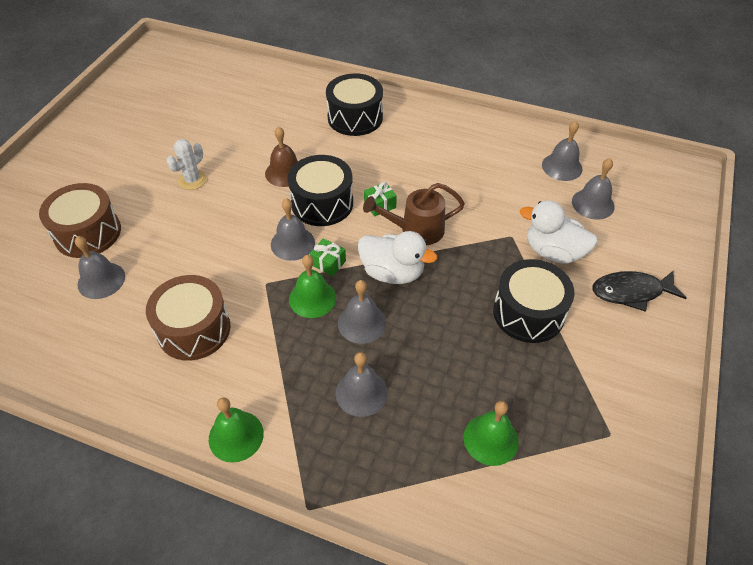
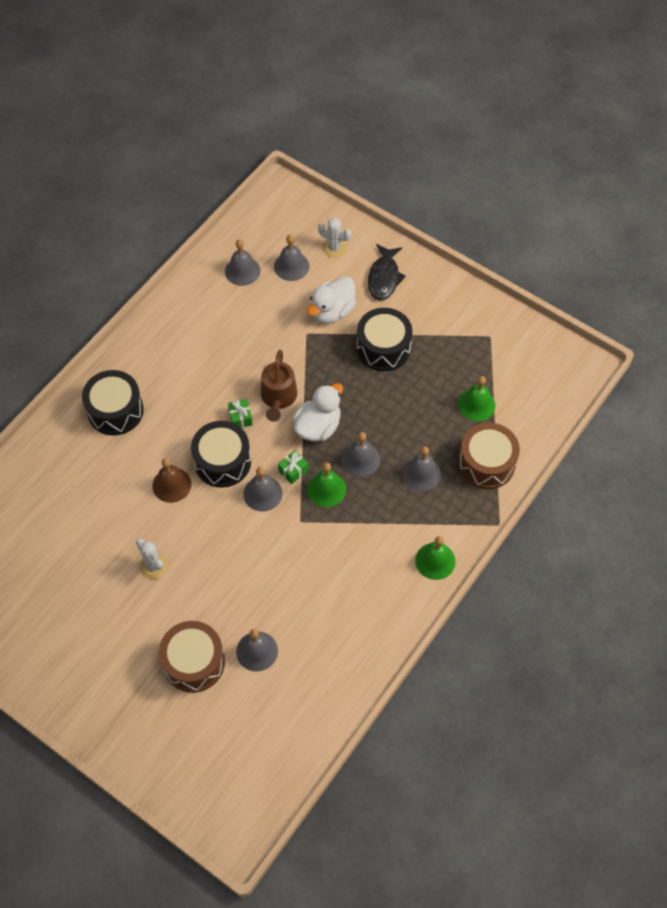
camera: 75 degrees left, 10 degrees up
brown drum [146,275,230,361] -> brown drum moved to [458,423,520,489]
none -> white cactus [318,218,351,258]

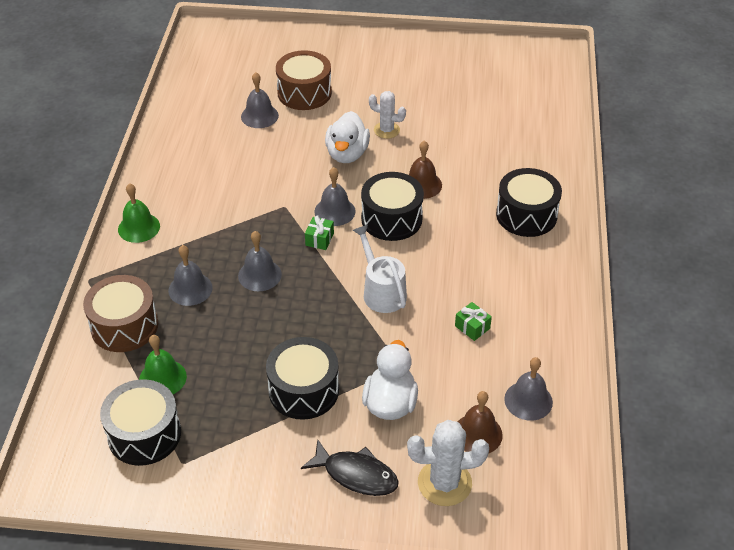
camera: 150 degrees right, 15 degrees down
green gift [228,399,253,428] -> green gift moved to [455,302,492,341]
brown watering can [261,350,297,422] -> white watering can [353,225,407,313]
grey bell [274,235,309,281] -> brown bell [458,391,503,453]
white duck [293,383,343,441] -> white duck moved to [325,111,370,163]
green bell [307,463,346,507] -> none
white cactus [318,218,351,258] -> white cactus [407,420,489,506], size x1.54
black fish [368,244,406,300] -> black fish turned 135 degrees clockwise [301,439,399,496]
none -> black drum [100,379,181,466]

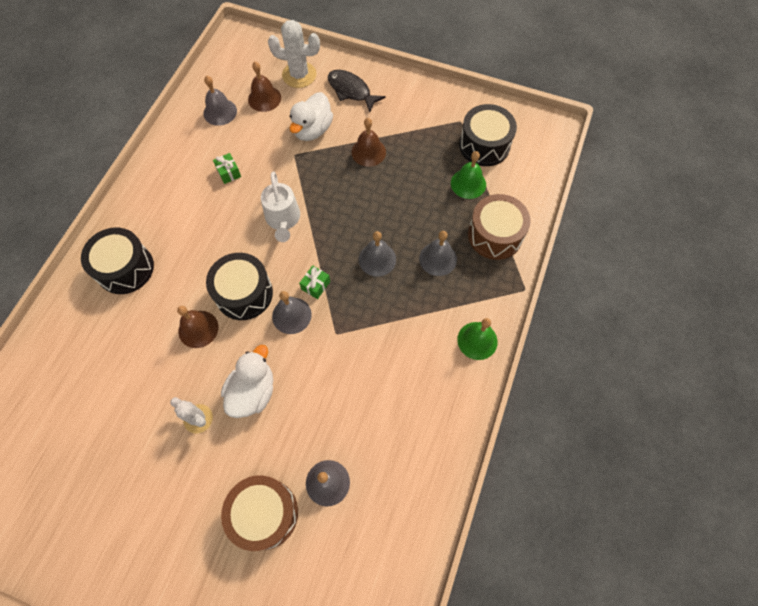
camera: 165 degrees left, 20 degrees up
black drum [266,337,339,420] -> brown bell [351,118,386,167]

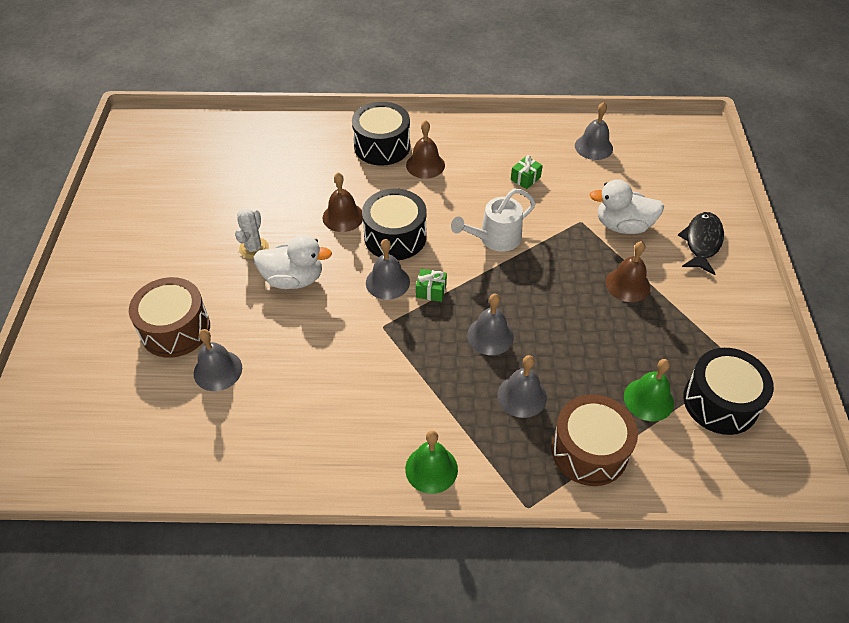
camera: 70 degrees right, 15 degrees down
brown bell [248,62,281,112] -> brown bell moved to [406,120,445,179]
white cactus [268,20,320,88] -> none

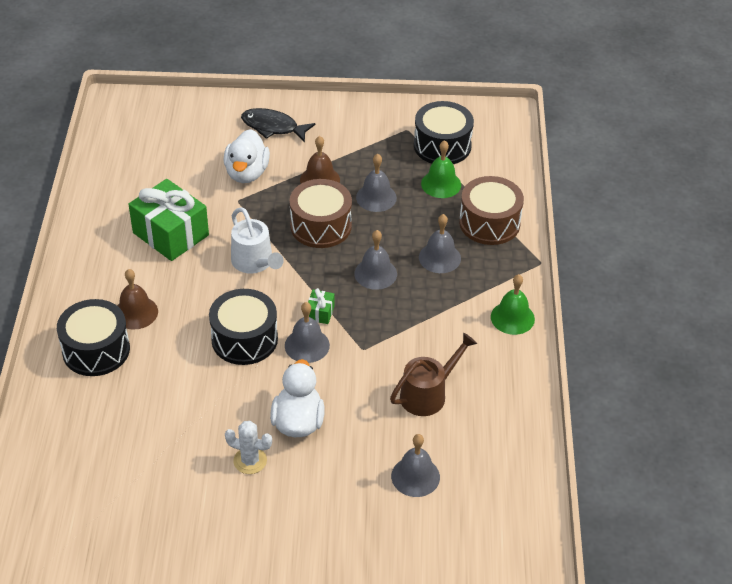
camera: 90 degrees left, 5 degrees down
brown drum [129,277,210,358] -> brown drum moved to [289,179,352,248]
brown bell [323,173,363,232] -> none
green gift [511,155,543,189] -> green gift [128,179,209,261], size x2.34
grey bell [575,102,613,160] -> grey bell moved to [356,154,397,212]
none -> brown watering can [390,333,477,416]

